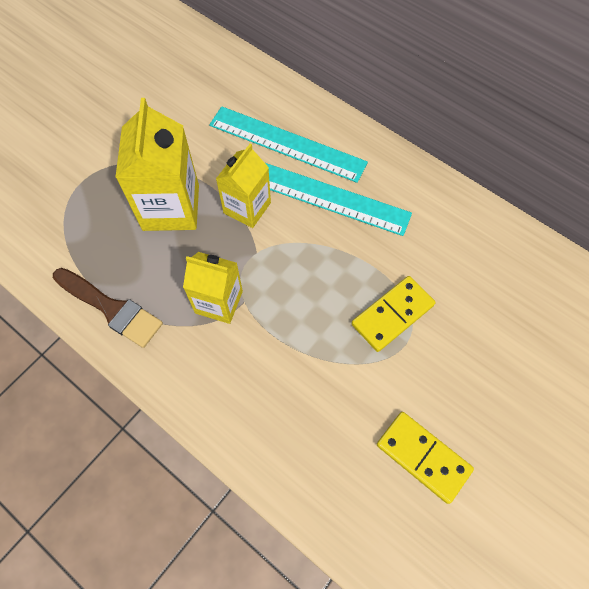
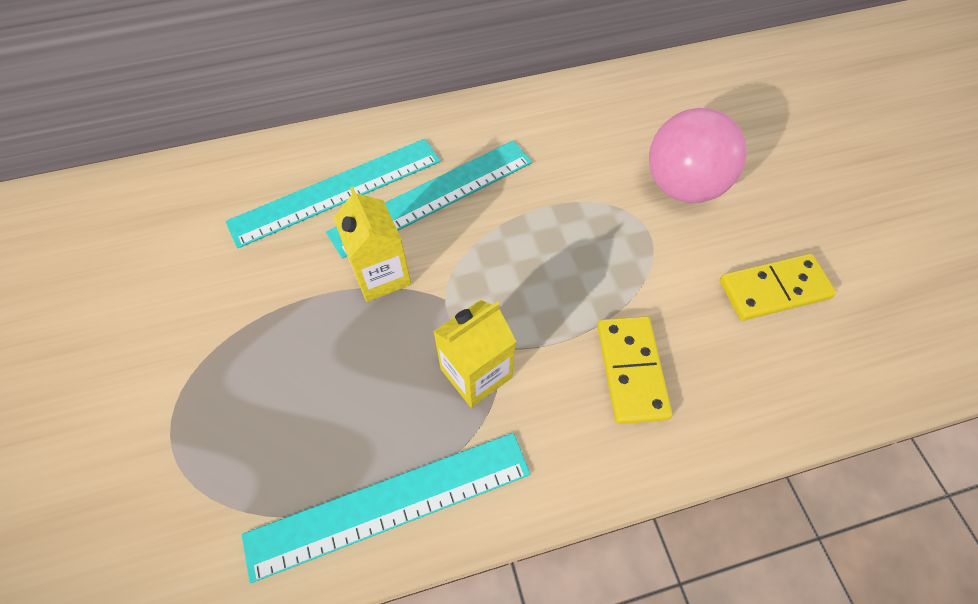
camera: 55 degrees left, 5 degrees down
brown brush [53,268,163,348] -> turquoise ruler [242,433,530,583]
yellow carton [115,98,199,231] -> none
yellow domino [352,276,436,352] -> yellow domino moved to [597,316,672,424]
none -> pink ball [649,108,747,203]

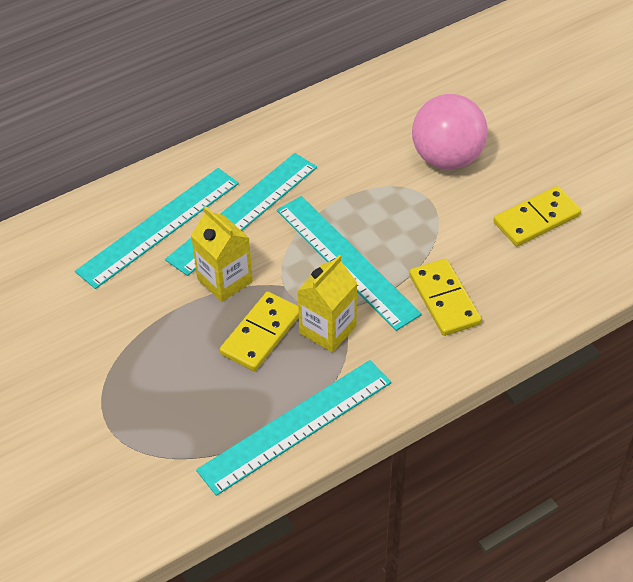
camera: 15 degrees left, 10 degrees down
none -> yellow domino [220,292,299,371]
none -> turquoise ruler [277,196,422,331]

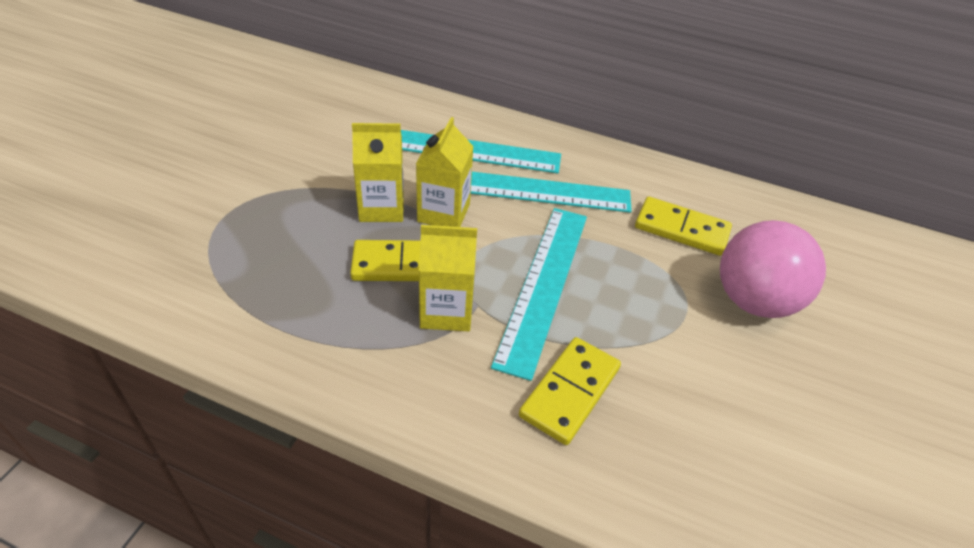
camera: 50 degrees right, 5 degrees down
turquoise ruler [196,360,391,496] -> none
yellow domino [494,186,581,246] -> yellow domino moved to [635,197,732,256]
none -> yellow carton [352,123,404,222]

